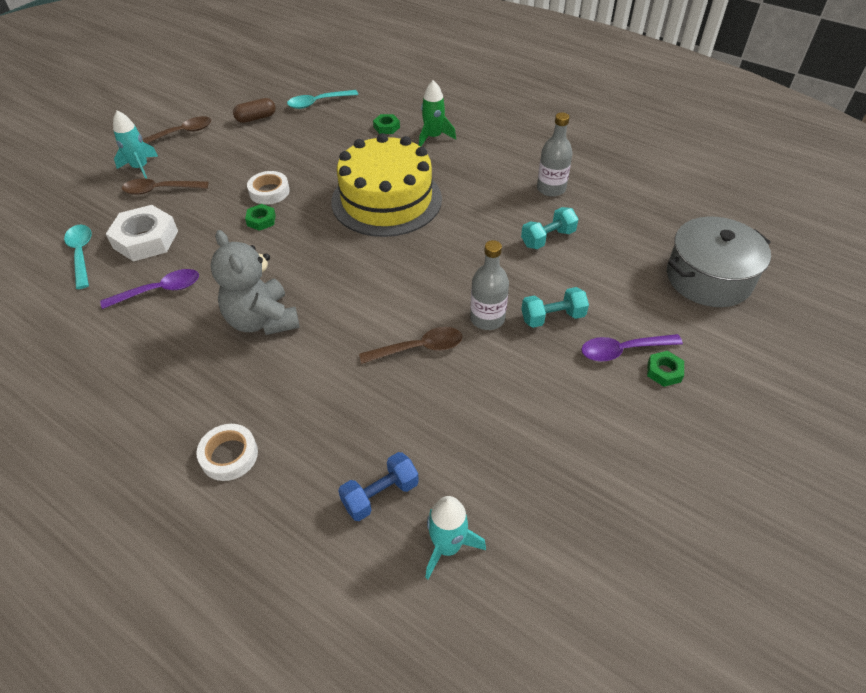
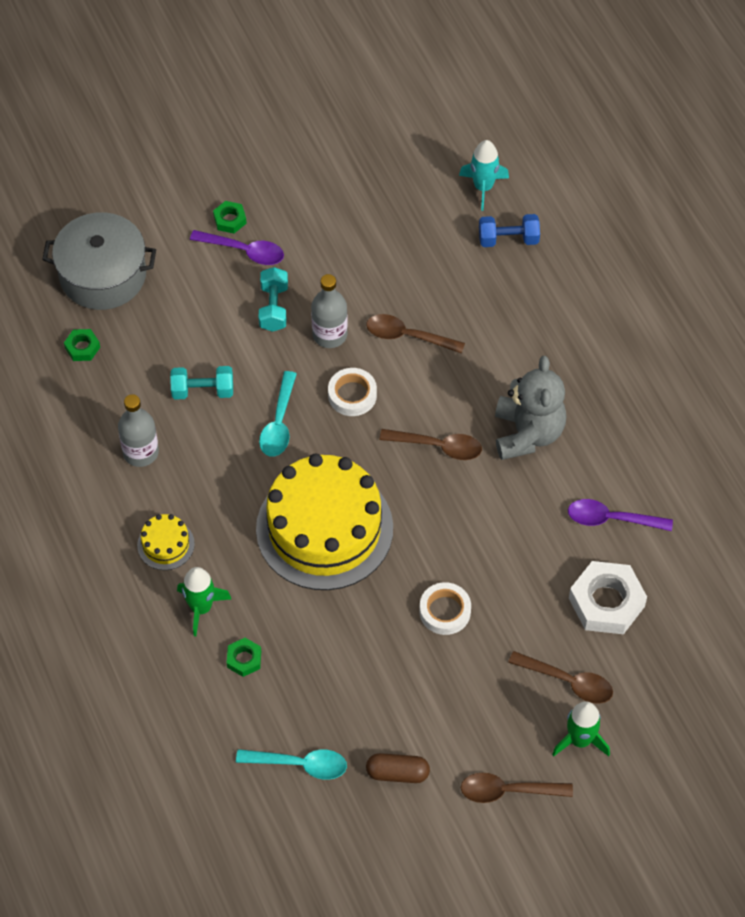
camera: 150 degrees left, 10 degrees up
turquoise spoon [64,225,92,289] -> turquoise spoon moved to [259,371,297,457]
turquoise rocket [113,111,158,179] -> green rocket [552,701,610,757]
white tape [196,424,258,481] -> white tape moved to [328,368,377,416]
green nut [245,204,276,231] -> green nut moved to [64,329,100,361]
turquoise dumbbell [521,287,589,328] -> turquoise dumbbell turned 75 degrees clockwise [258,267,288,332]
none -> yellow cake [137,514,195,570]
none -> brown spoon [379,429,482,460]

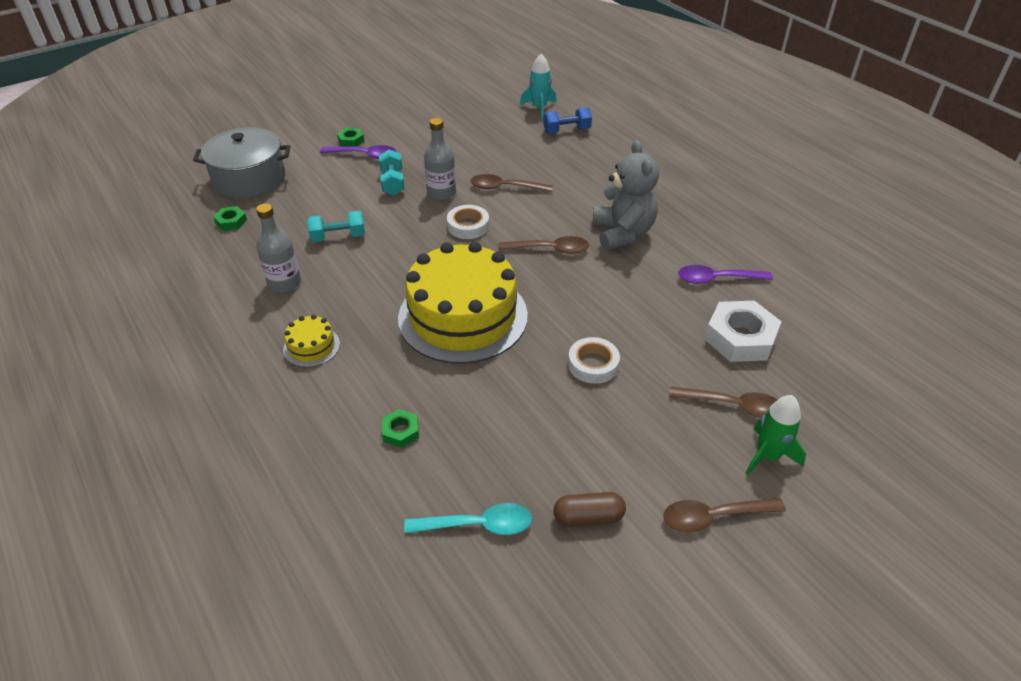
camera: 10 degrees left, 15 degrees down
green rocket [177,567,231,636] -> none
turquoise spoon [259,371,297,457] -> none

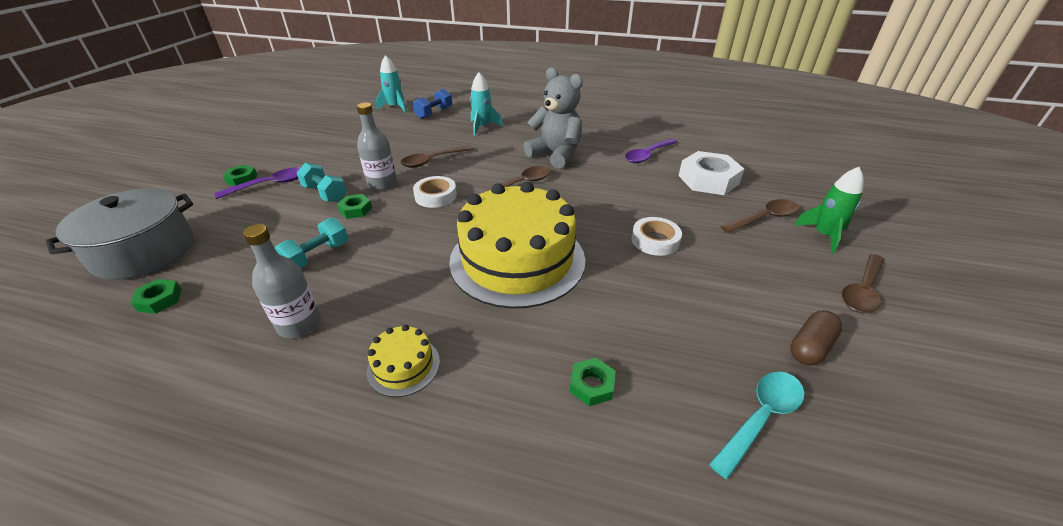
camera: 40 degrees left, 5 degrees down
none -> green nut [337,194,372,219]
none -> turquoise rocket [470,72,503,136]

